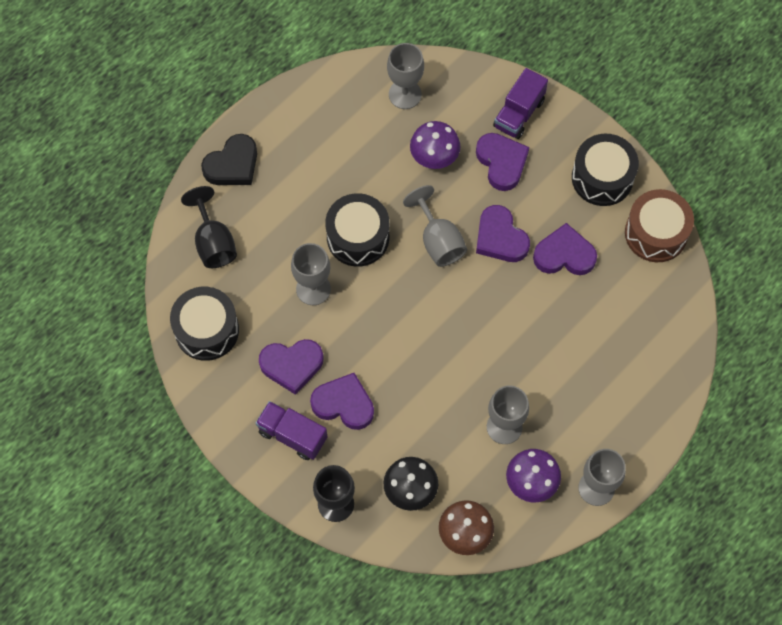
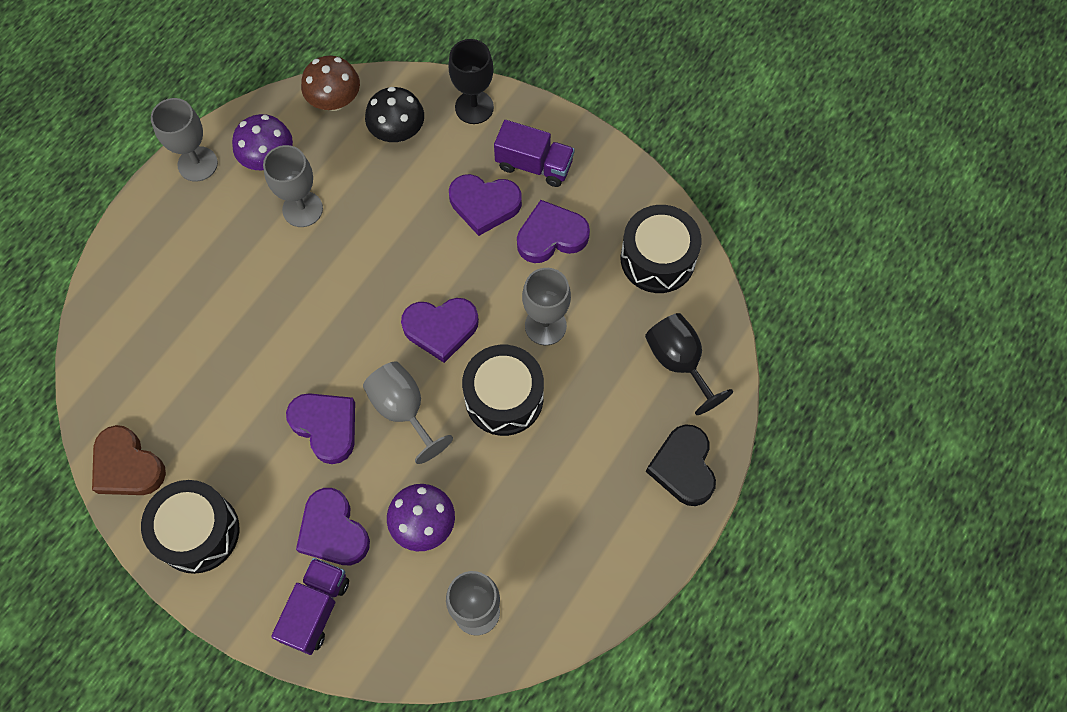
camera: 170 degrees right, 0 degrees up
black heart [201,134,257,185] -> black heart turned 45 degrees counterclockwise [646,425,716,506]
purple heart [533,223,597,275] -> purple heart moved to [401,298,479,363]
brown drum [625,189,694,262] -> brown heart [92,425,166,495]

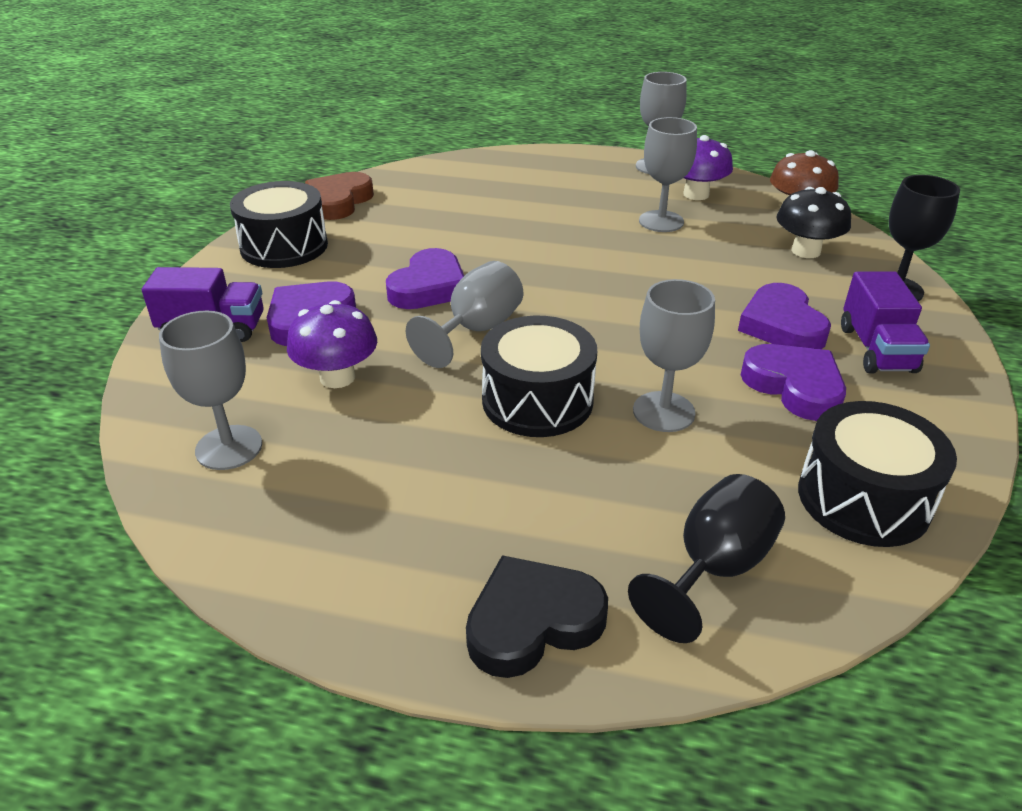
camera: 70 degrees right, 30 degrees down
purple heart [401,298,479,363] -> none

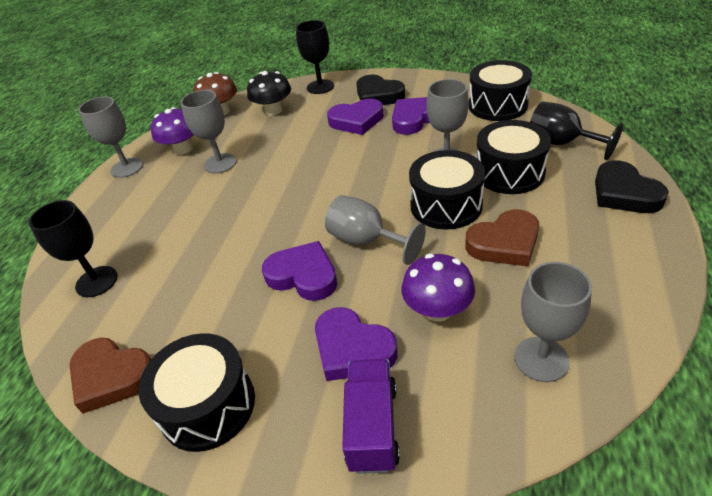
camera: 85 degrees left, 5 degrees up
purple truck [841,271,930,374] -> black heart [356,74,405,105]
none -> black goblet [29,200,118,297]
none -> brown heart [465,209,539,267]
none -> black drum [476,120,551,194]

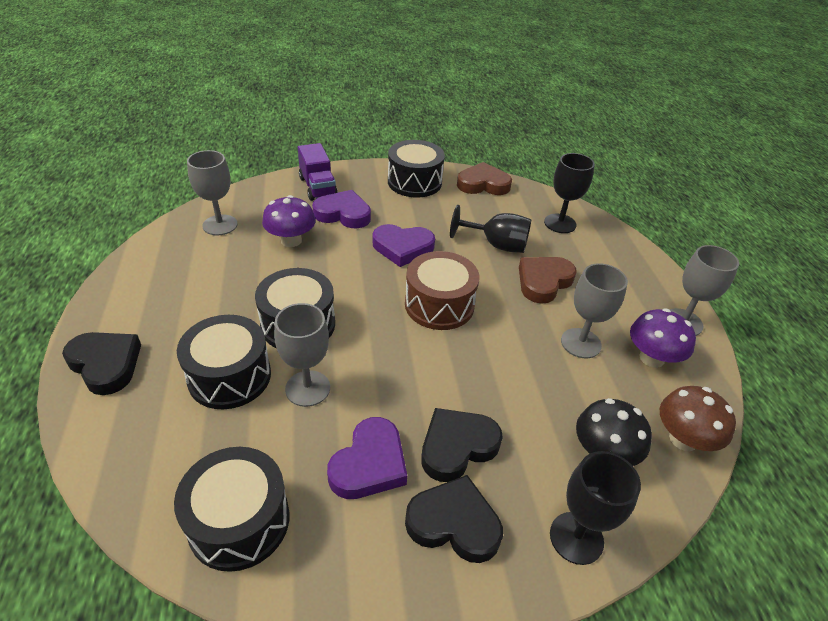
camera: 150 degrees right, 0 degrees up
grey goblet [325,195,426,265] -> none
purple heart [327,99,384,135] -> black heart [421,408,503,482]
brown heart [465,209,539,267] -> brown heart moved to [519,257,577,304]
black goblet [530,102,623,160] -> black goblet moved to [450,205,531,253]
none -> brown drum [405,251,479,330]

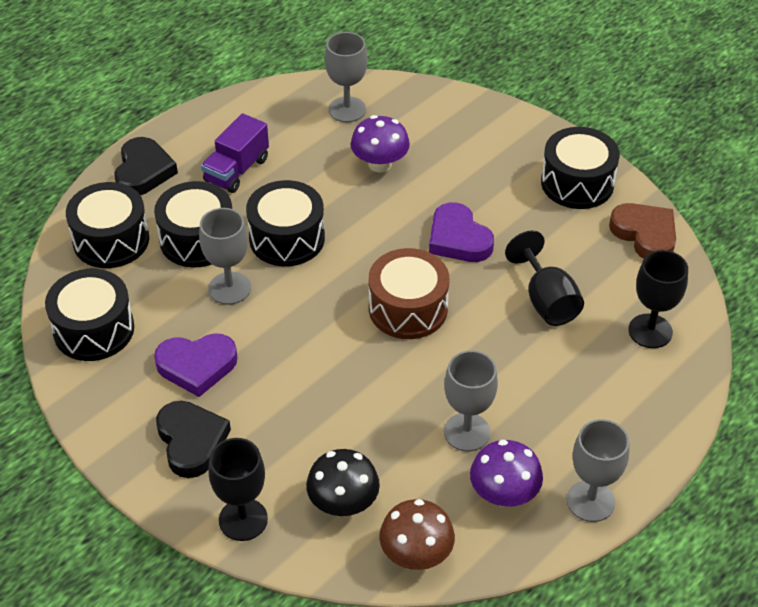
camera: 55 degrees right, 5 degrees up
purple truck [298,143,338,201] -> purple truck moved to [201,113,269,193]
purple heart [312,190,371,229] -> none
black heart [421,408,503,482] -> none
brown heart [519,257,577,304] -> none
none -> black drum [66,182,149,268]

